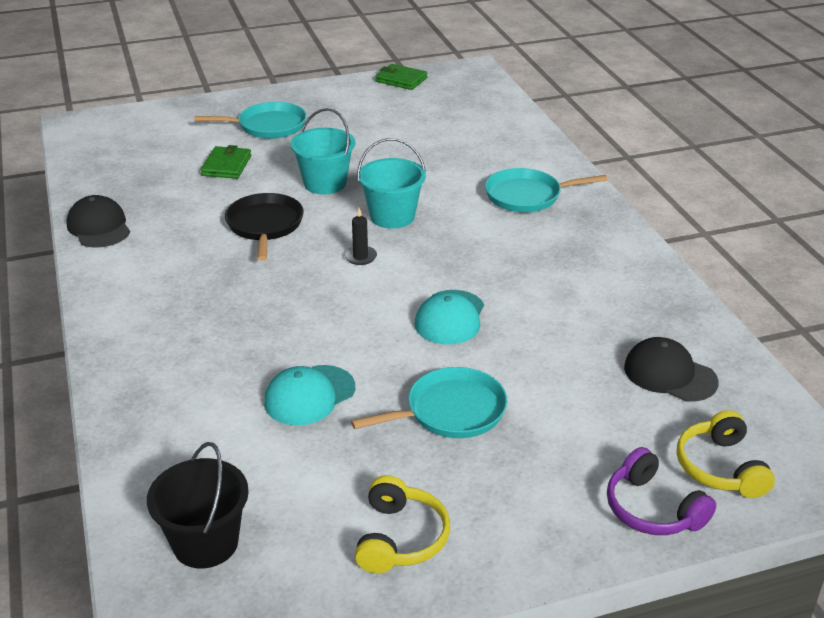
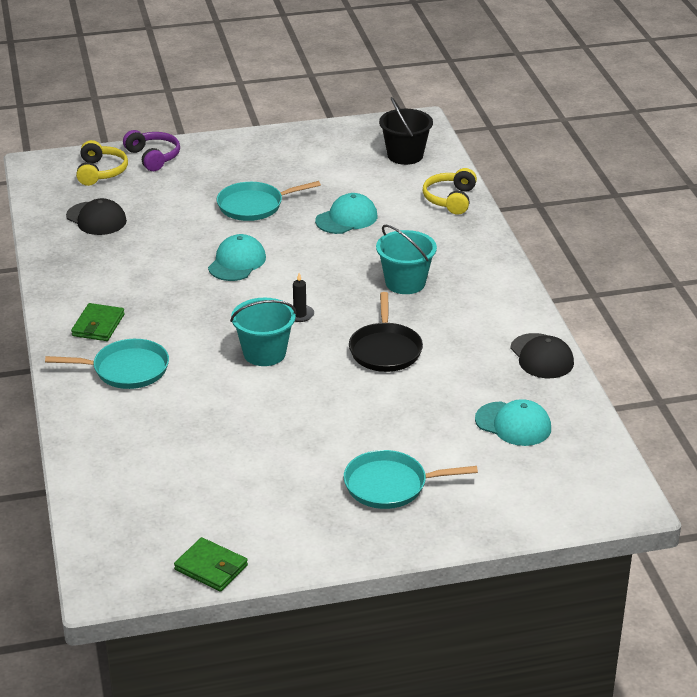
camera: 175 degrees left, 0 degrees up
green wallet [201,145,251,179] -> green wallet moved to [71,303,125,341]
turquoise bucket [290,108,355,194] -> turquoise bucket moved to [376,225,437,294]
yellow headphones [355,475,450,573] -> yellow headphones moved to [423,168,477,215]
none -> turquoise cap [475,399,551,446]

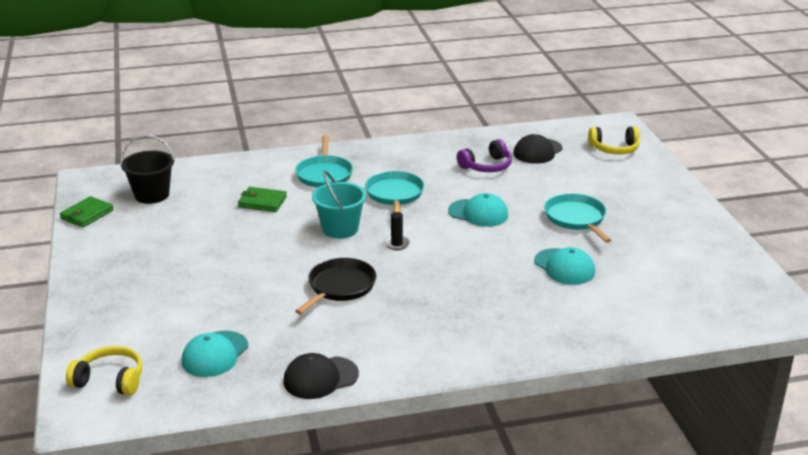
camera: 90 degrees right, 5 degrees down
green wallet [71,303,125,341] -> green wallet moved to [238,187,287,212]
purple headphones [123,130,180,171] -> purple headphones moved to [457,139,512,172]
turquoise pan [344,450,478,509] -> turquoise pan moved to [365,171,424,213]
black pan [349,292,423,372] -> black pan turned 120 degrees clockwise [295,258,377,315]
turquoise bucket [376,225,437,294] -> none
black bucket [379,97,433,165] -> black bucket moved to [120,135,175,204]
yellow headphones [423,168,477,215] -> yellow headphones moved to [66,346,142,396]

